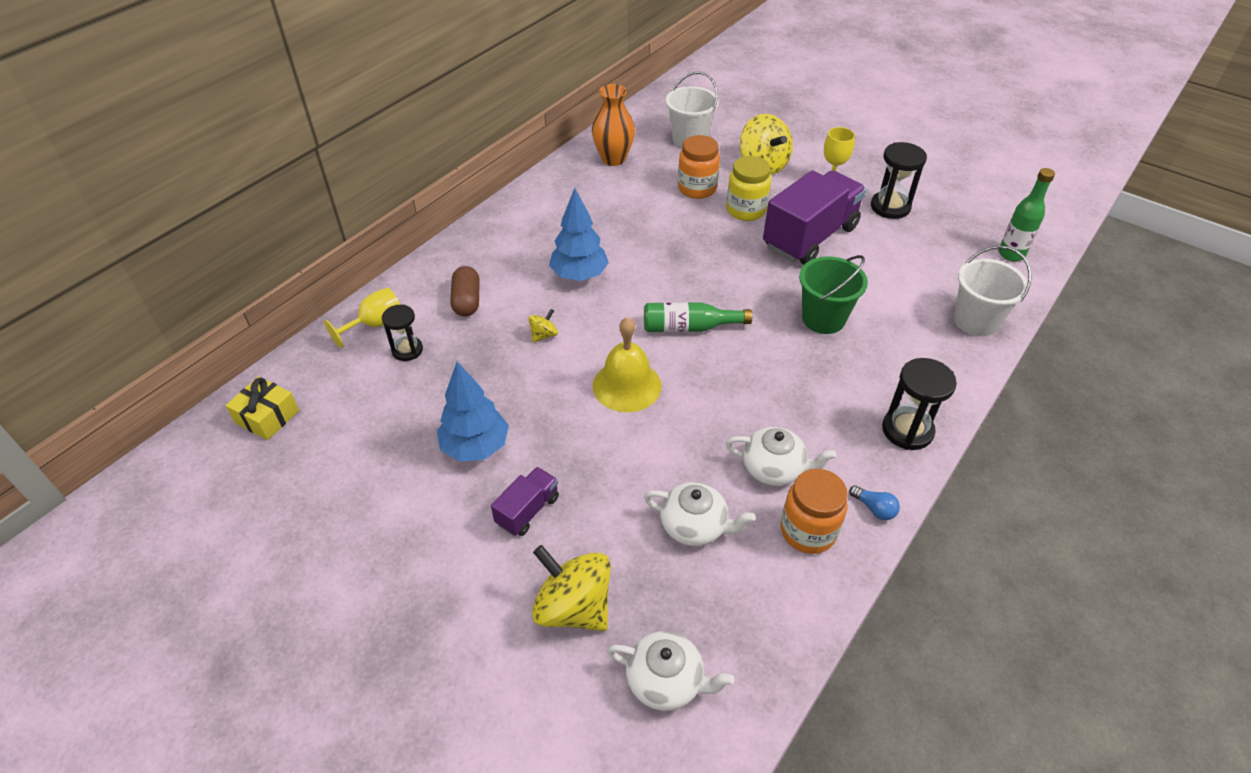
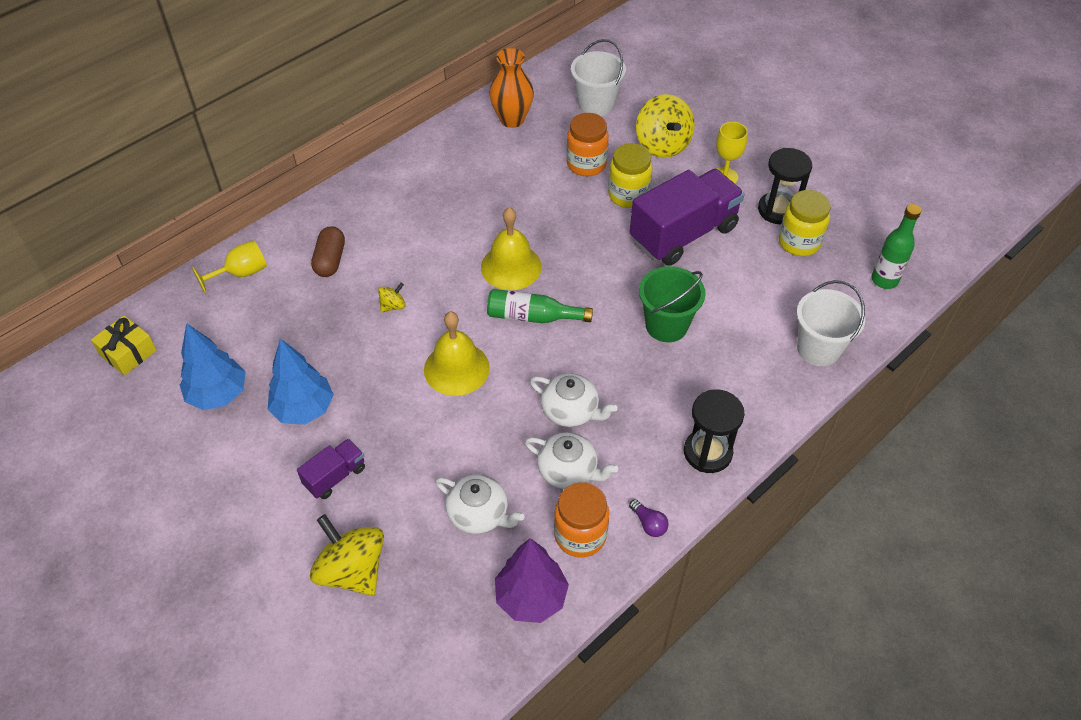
camera: 10 degrees right, 5 degrees up
black hourglass [382,305,423,361] -> none
blue tree [549,188,609,281] -> blue tree moved to [180,323,245,410]
white teapot [607,631,734,711] -> white teapot moved to [530,373,618,427]
blue light bulb [849,485,900,520] -> purple light bulb [629,499,669,537]
none -> yellow bell [481,207,542,290]
none -> purple tree [495,538,569,623]
none -> yellow jar [779,190,831,256]

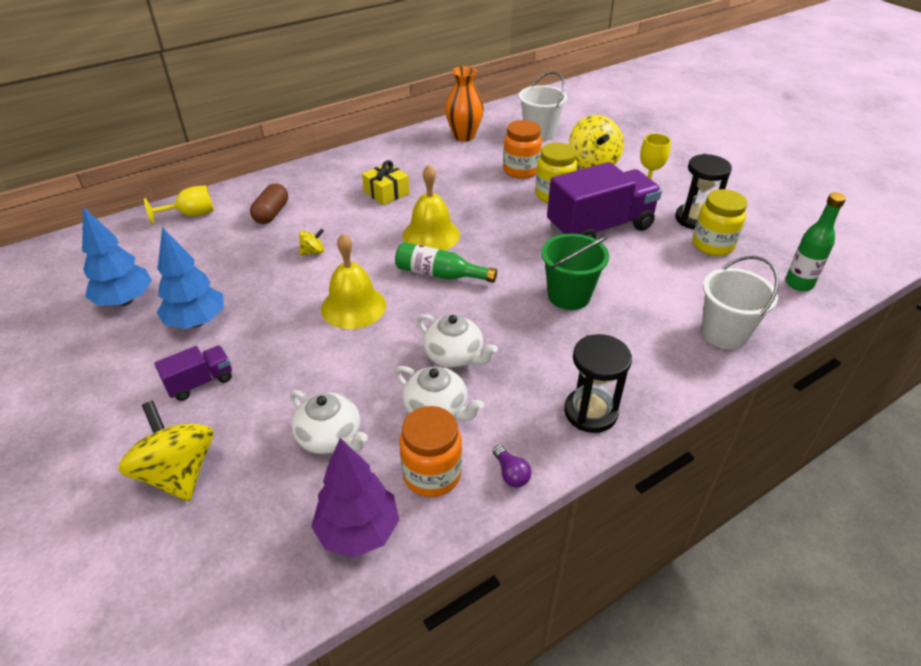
camera: 10 degrees right, 10 degrees down
yellow gift [91,315,157,375] -> yellow gift moved to [362,160,409,205]

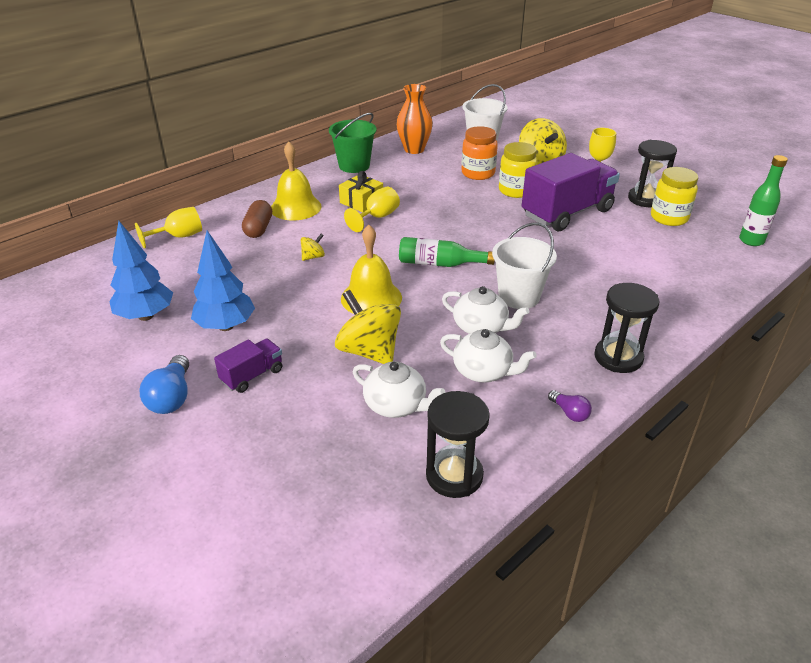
camera: 10 degrees left, 5 degrees down
yellow spinning top [118,401,214,501] -> yellow spinning top moved to [335,290,401,364]
purple tree [311,438,399,558] -> black hourglass [426,391,490,498]
orange jar [399,406,462,497] -> none
yellow bell [403,165,460,250] -> yellow bell moved to [271,142,322,220]
green bucket [541,234,609,310] -> green bucket moved to [329,113,377,173]
white bucket [701,256,779,349] -> white bucket moved to [492,222,557,309]
none -> blue light bulb [140,355,189,414]
none -> yellow goblet [344,187,400,232]

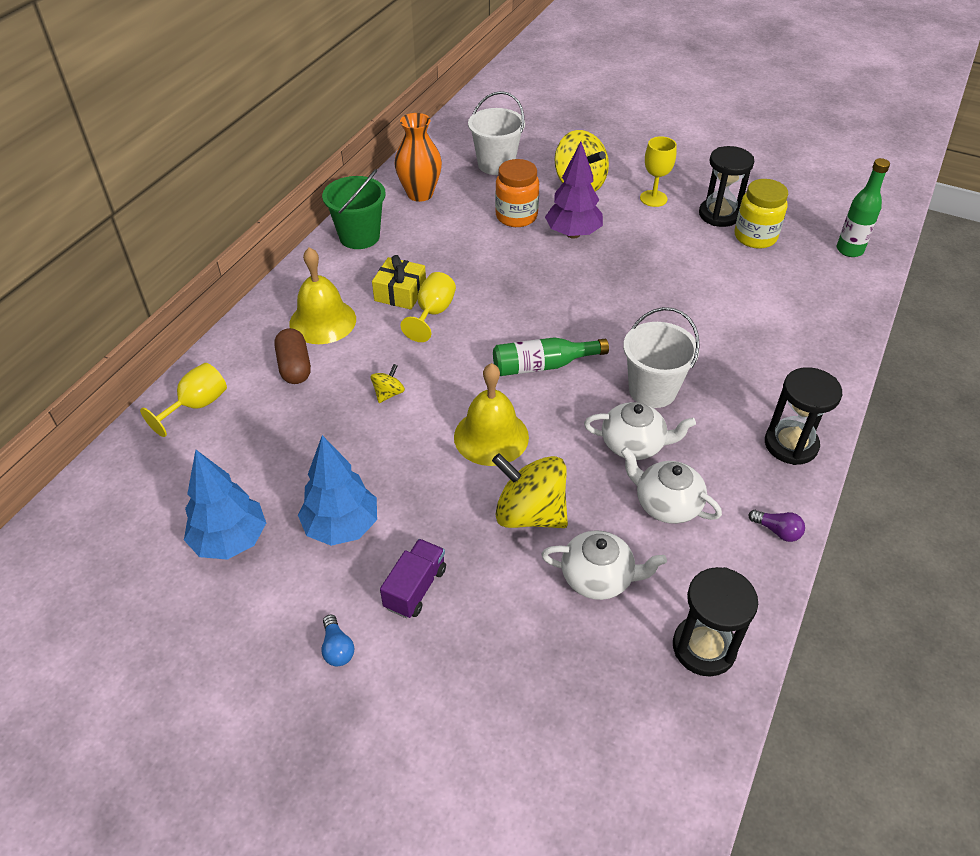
camera: 20 degrees left, 10 degrees up
blue light bulb [140,355,189,414] -> blue light bulb [321,615,354,666], size x0.58
white teapot [440,329,537,383] -> white teapot turned 150 degrees counterclockwise [621,447,722,524]
yellow jar [499,142,537,198] -> purple tree [545,142,603,239]
purple truck [522,153,620,231] -> none

